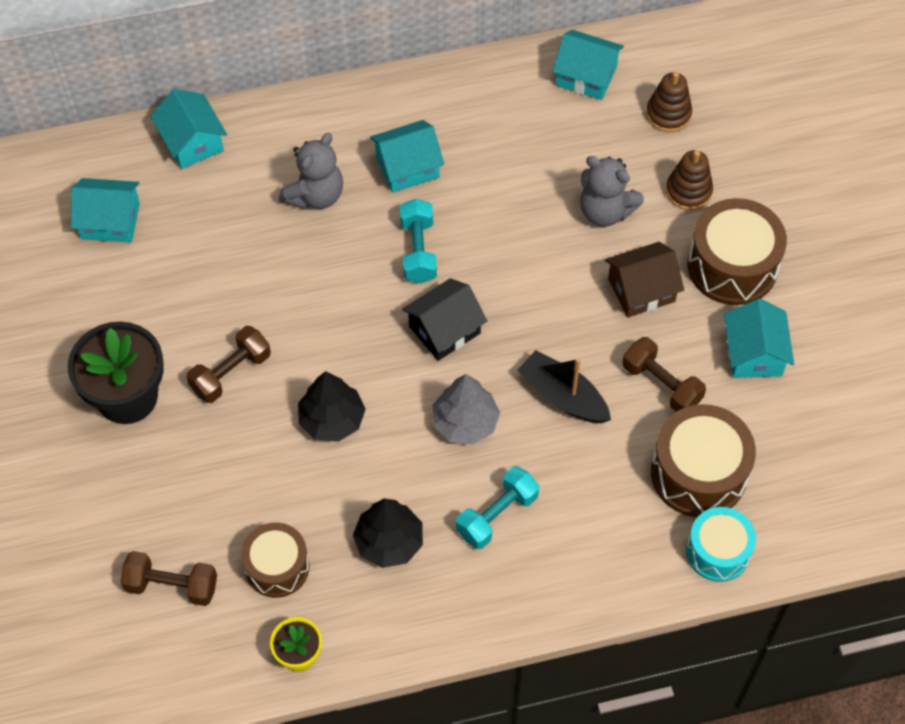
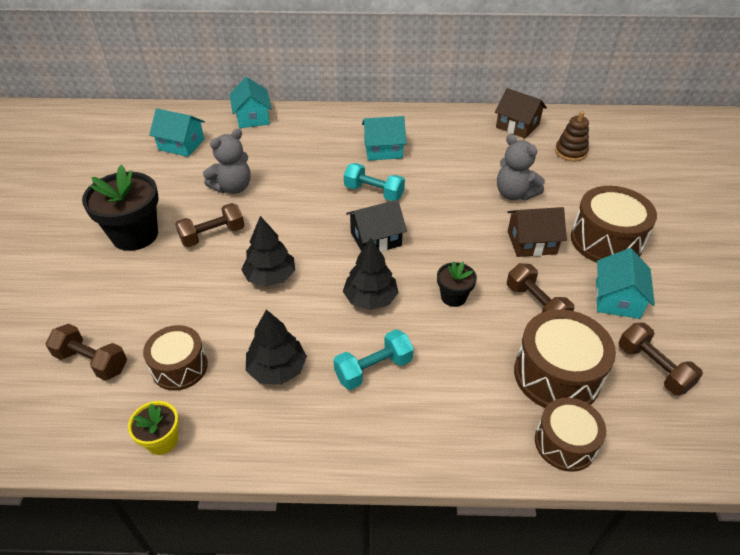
camera: 15 degrees right, 15 degrees down
grey teddy bear [279,133,343,210] -> grey teddy bear moved to [203,129,251,194]
turquoise dumbbell [400,199,437,284] -> turquoise dumbbell turned 75 degrees counterclockwise [344,163,405,201]
grey tree [432,374,500,445] -> black tree [343,238,398,310]
black boat [517,350,611,423] -> black flower pot [437,261,477,307]
turquoise house [552,30,624,100] -> brown house [495,88,547,139]
brown stacking toy [666,150,713,210] -> none
turquoise drum [686,507,756,582] -> brown drum [535,398,606,472]
none -> brown dumbbell [618,323,703,396]

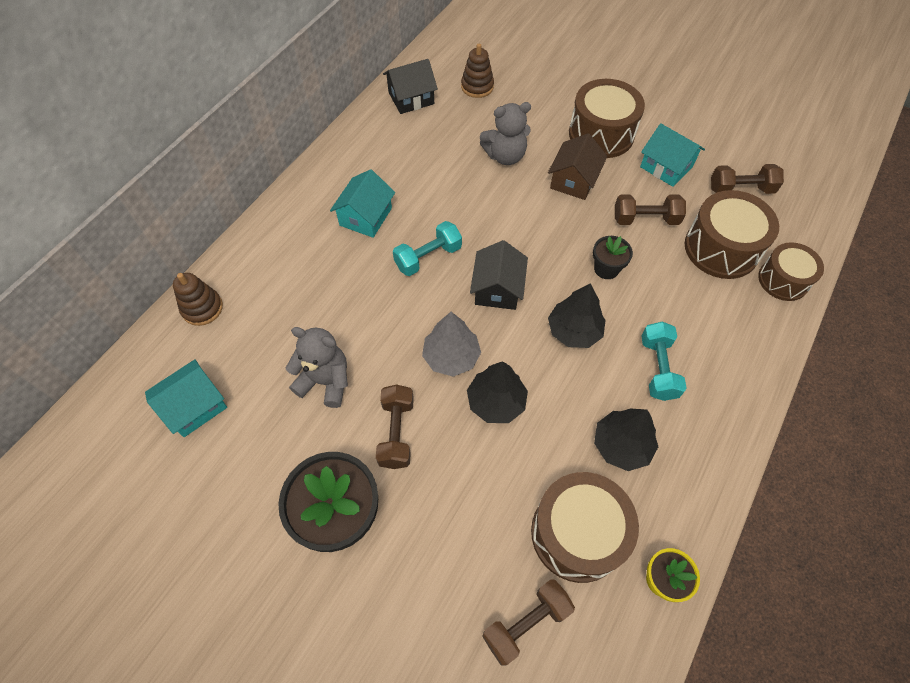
camera: 60 degrees left, 15 degrees up
brown drum [143,325,208,391] -> brown drum [531,472,639,583], size x1.54
grey teddy bear [203,129,251,194] -> grey teddy bear turned 60 degrees counterclockwise [286,327,348,408]
turquoise house [230,77,272,128] -> brown stacking toy [173,273,223,326]
brown house [495,88,547,139] -> black house [383,59,438,114]
none -> grey tree [422,312,481,377]

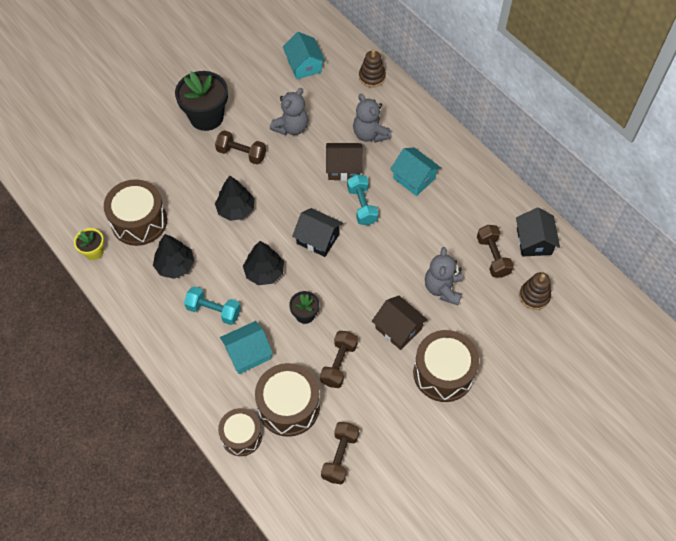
camera: 110 degrees right, 0 degrees up
grey tree [422,312,481,377] -> none
brown dumbbell [482,580,575,665] -> brown dumbbell moved to [477,225,514,278]
turquoise house [640,123,705,187] -> turquoise house moved to [220,321,273,374]
none -> brown house [326,143,362,181]
none -> grey teddy bear [353,94,392,142]

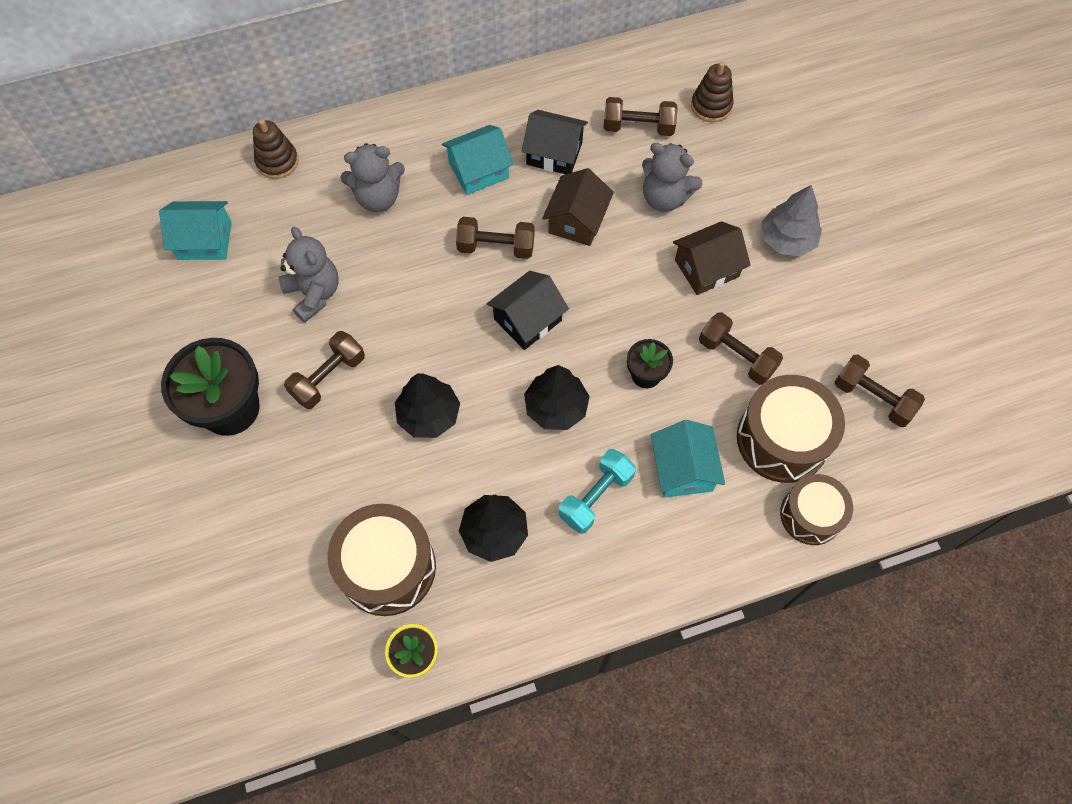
camera: 70 degrees left, 5 degrees up
brown house [326,143,362,181] -> brown house moved to [542,168,614,246]
turquoise dumbbell [347,174,378,225] -> brown dumbbell [456,217,535,259]
brown drum [413,330,479,402] -> grey tree [761,185,822,256]
black house [516,207,560,257] -> black house moved to [522,110,588,174]

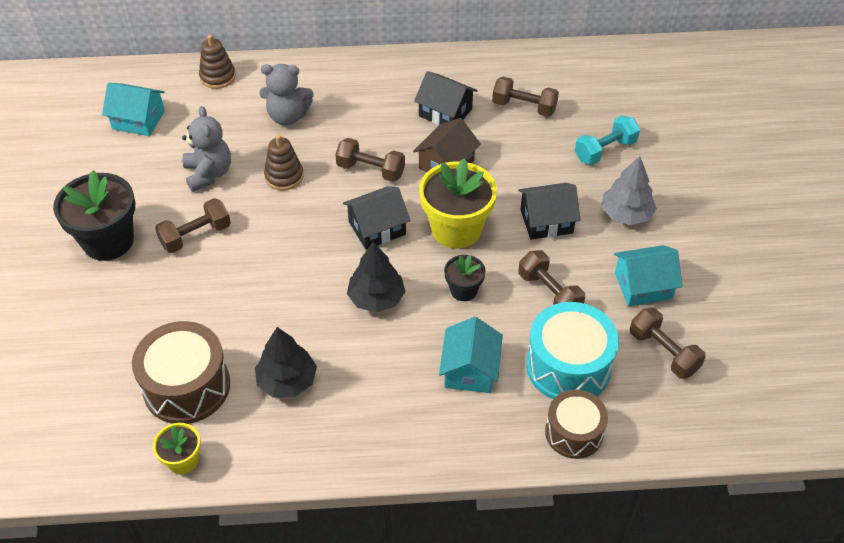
camera: 15 degrees right, 15 degrees down
black tree [395,373,460,438] -> none
turquoise house [442,125,514,195] -> turquoise house moved to [614,245,683,306]
turquoise dumbbell [558,449,636,534] -> turquoise dumbbell moved to [575,116,640,165]
grey teddy bear [642,143,703,212] -> none
brown house [673,221,751,295] -> black house [518,183,580,240]
brown stacking toy [691,61,733,122] -> brown stacking toy moved to [264,135,304,190]
brown drum [737,375,845,483] -> turquoise drum [526,302,619,399]
none -> yellow flower pot [419,158,497,249]

